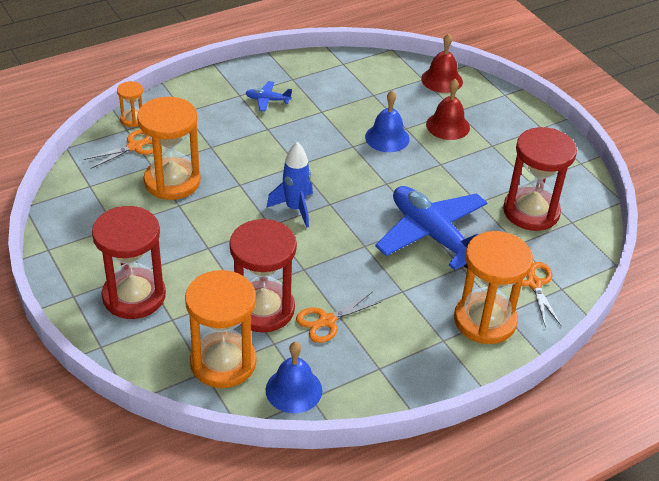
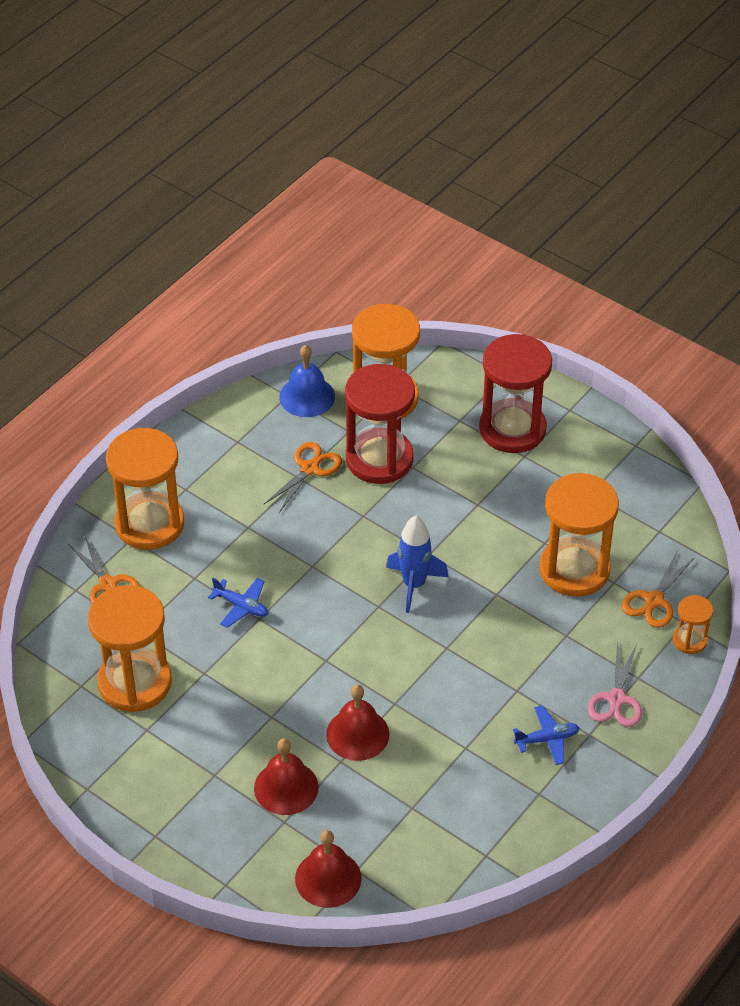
camera: 160 degrees right, 5 degrees up
blue bell [365,90,410,152] -> red bell [326,685,390,761]
blue plane [375,186,488,270] -> blue plane [208,578,268,628], size x0.42
red hourglass [503,127,577,231] -> orange hourglass [88,585,172,712]
none -> pink scissors [587,641,642,727]

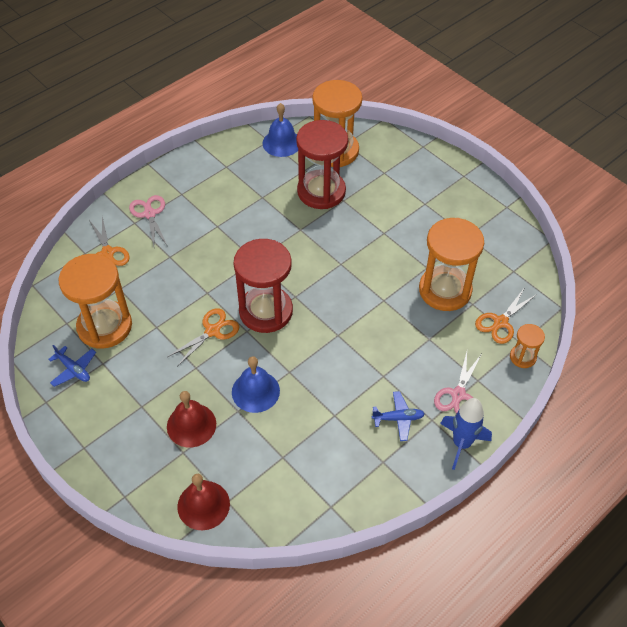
camera: 10 degrees right, 5 degrees up
orange hourglass [106,428,184,550] -> pink scissors [129,195,168,247]
blue plane [208,578,268,628] -> blue plane moved to [49,345,96,387]
orange scissors [264,442,342,513] -> orange scissors moved to [167,308,239,367]
red bell [326,685,390,761] -> blue bell [232,356,280,413]
blue rocket [386,516,449,613] -> blue rocket moved to [440,398,492,470]
red hourglass [479,334,552,453] -> red hourglass moved to [233,239,293,333]

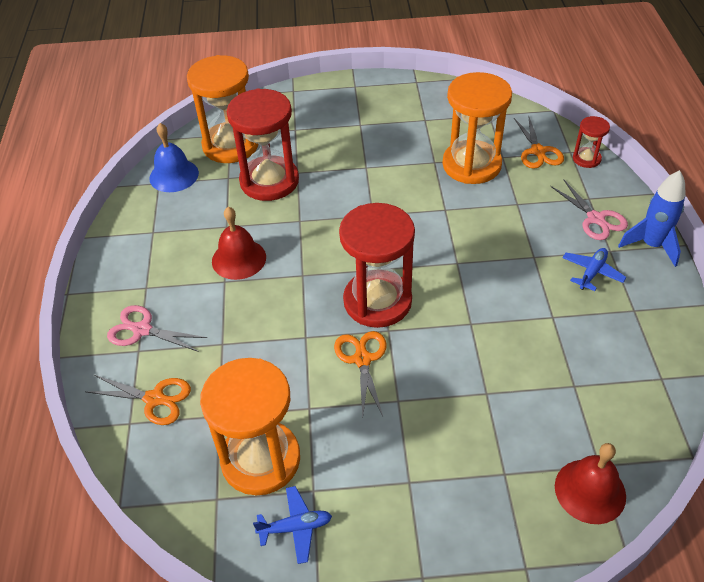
camera: 50 degrees left, 5 degrees down
red bell [167,391,216,447] -> red bell moved to [212,207,266,280]
blue bell [232,356,280,413] -> none
orange hourglass [510,324,545,368] -> red hourglass [573,116,610,168]

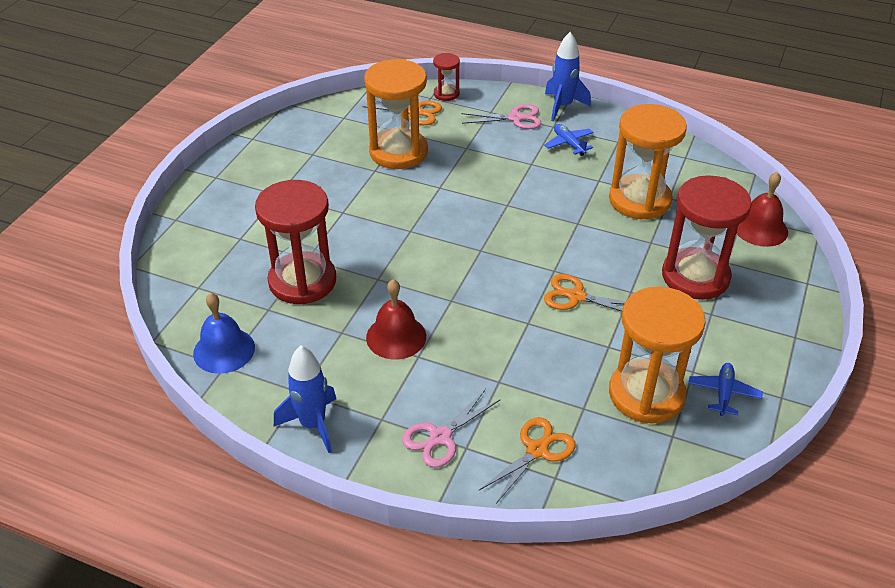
camera: 65 degrees left, 5 degrees down
orange hourglass [187,55,258,163] -> orange hourglass moved to [609,104,687,220]
red hourglass [339,203,415,328] -> red hourglass moved to [662,175,752,300]
none -> blue rocket [274,345,336,453]

